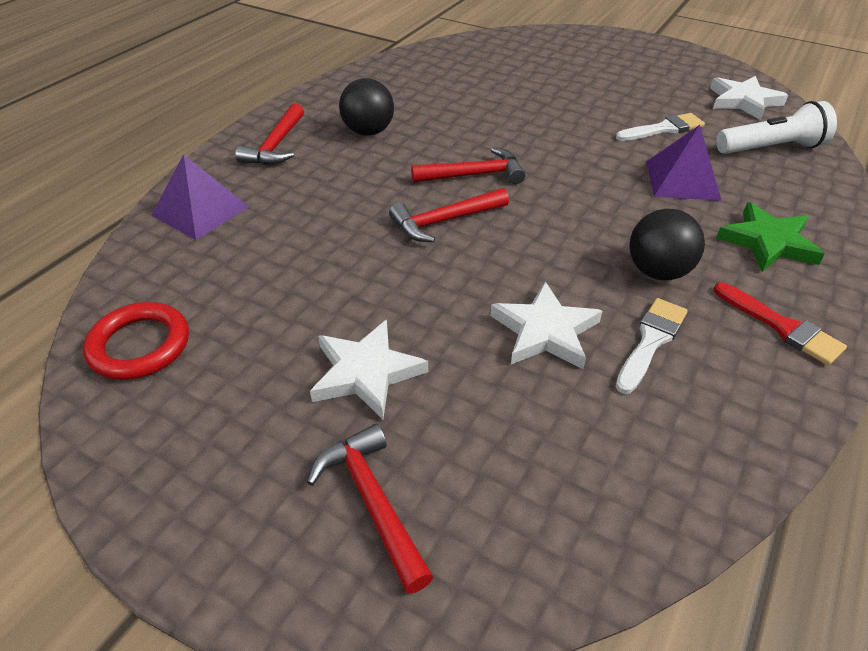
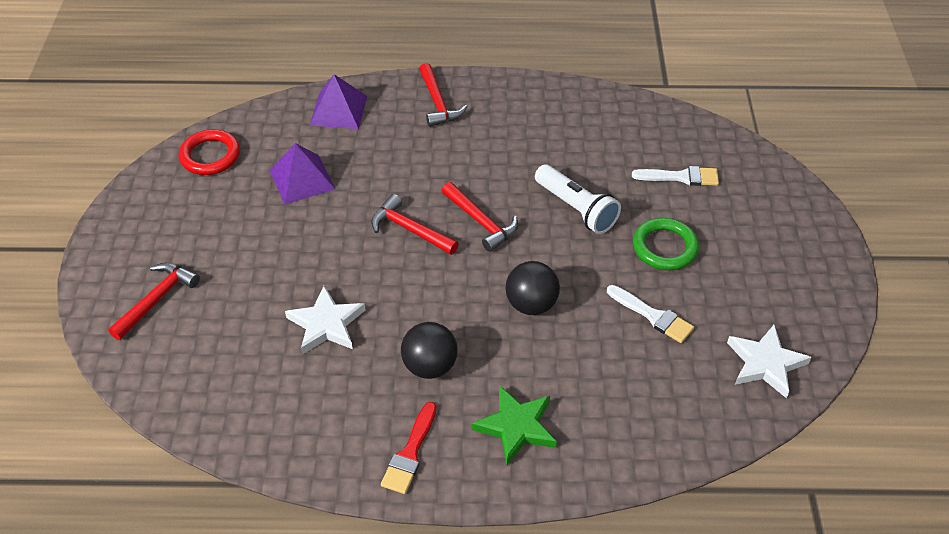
camera: 60 degrees right, 5 degrees up
red hammer [235,103,304,165] -> red hammer turned 90 degrees counterclockwise [419,63,468,127]
white star [310,320,428,420] -> none
black ball [339,78,394,136] -> black ball moved to [506,261,560,315]
white brush [616,298,688,394] -> white brush moved to [632,166,719,186]
purple pyramid [647,125,722,201] -> purple pyramid moved to [270,143,335,205]
white flashlight [716,101,837,154] -> white flashlight moved to [535,164,621,234]
none -> green ring [633,218,699,270]

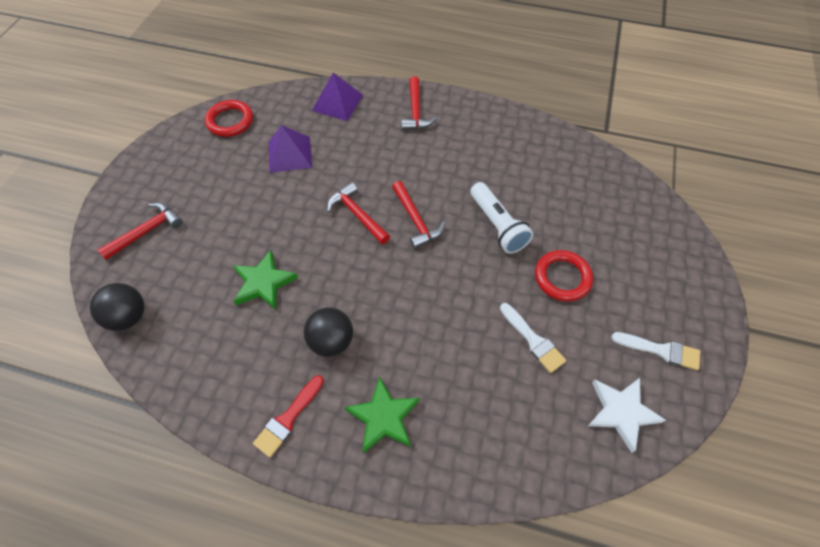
camera: 15 degrees right, 10 degrees up
white star [285,286,366,354] -> green star [233,250,298,310]
black ball [506,261,560,315] -> black ball moved to [90,283,145,331]
white brush [632,166,719,186] -> white brush moved to [612,332,700,370]
green ring [633,218,699,270] -> red ring [535,250,593,302]

